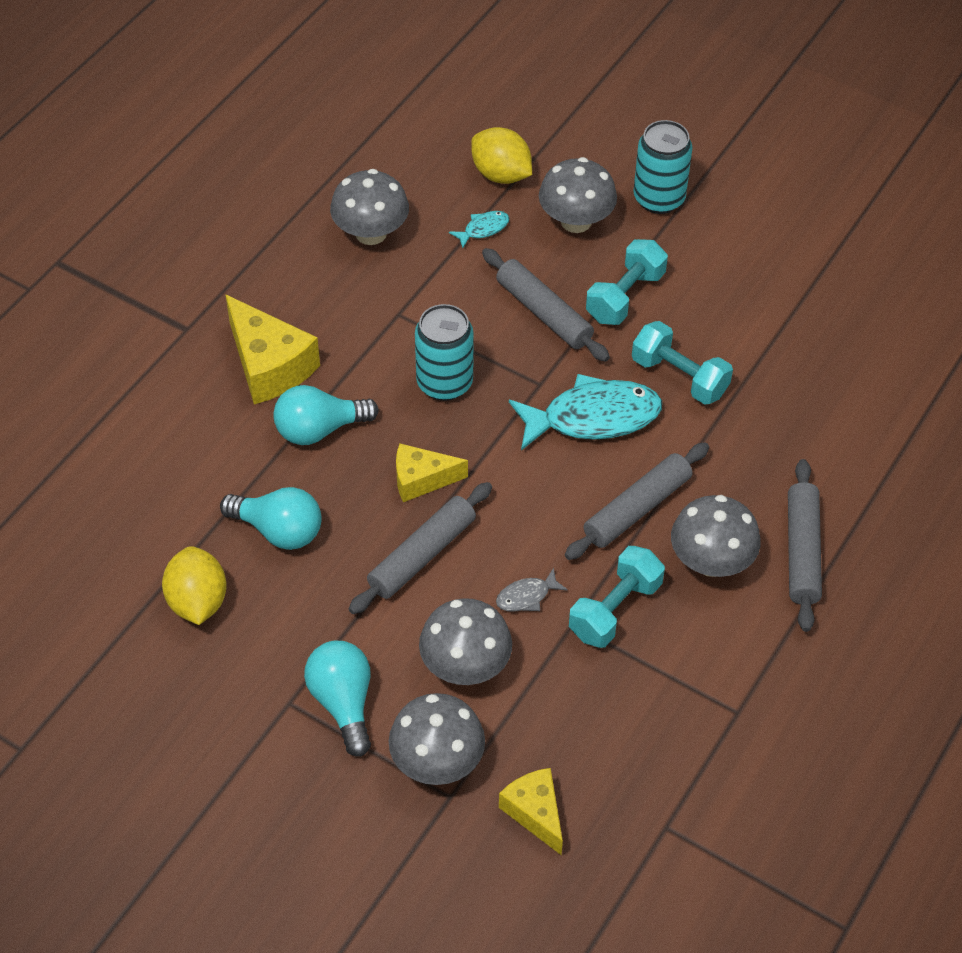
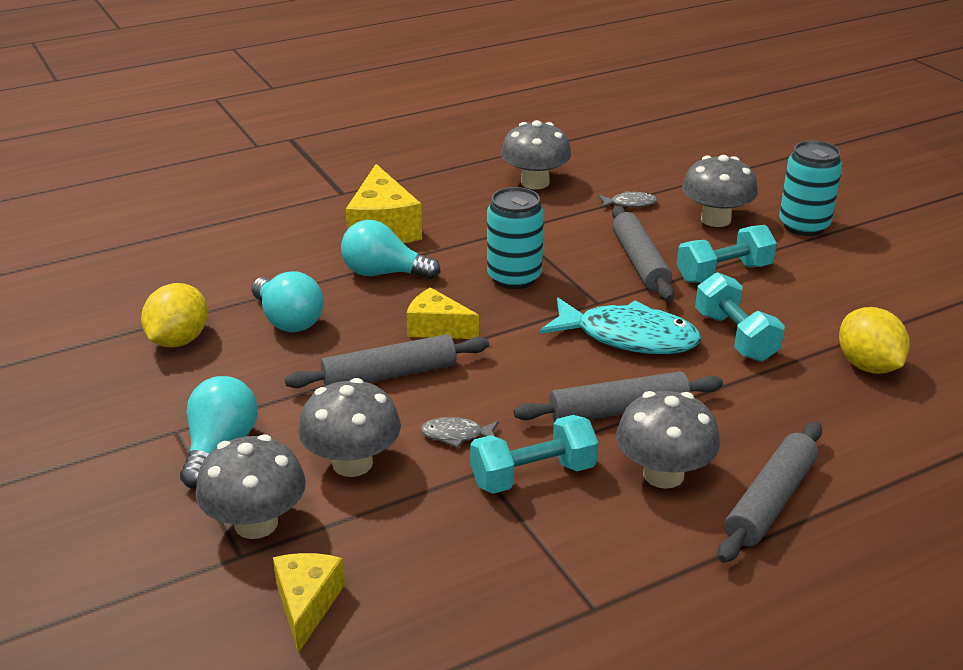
camera: 30 degrees right, 20 degrees down
turquoise fish [449,211,509,248] -> grey fish [598,191,657,208]
yellow lemon [471,127,532,184] -> yellow lemon moved to [839,307,910,374]

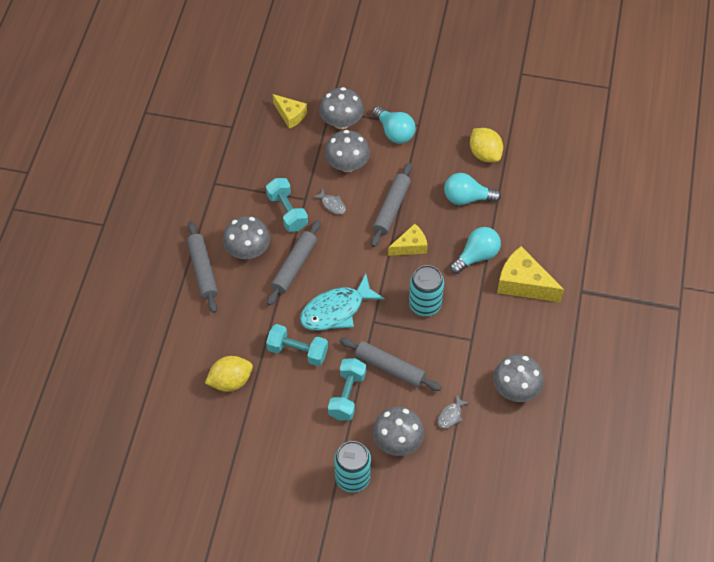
camera: 130 degrees right, 25 degrees up
grey fish [420,417,499,448] -> grey fish turned 90 degrees clockwise [313,189,346,214]
turquoise dumbbell [470,415,598,494] -> turquoise dumbbell turned 45 degrees counterclockwise [266,178,308,232]
yellow lemon [839,307,910,374] -> yellow lemon turned 45 degrees counterclockwise [205,356,253,392]

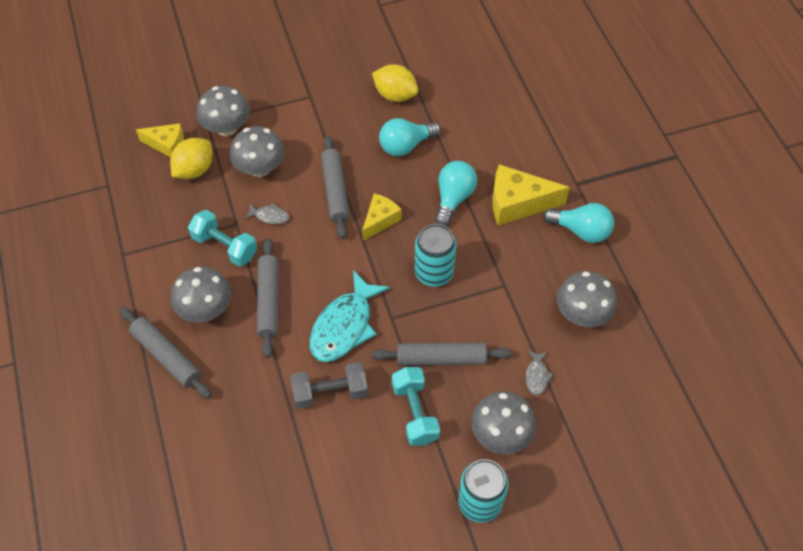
camera: 30 degrees left, 0 degrees up
yellow lemon [205,356,253,392] -> yellow lemon moved to [170,138,213,179]
turquoise dumbbell [266,324,328,366] -> grey dumbbell [291,362,368,409]
turquoise light bulb [372,106,416,144] -> turquoise light bulb moved to [543,203,614,243]

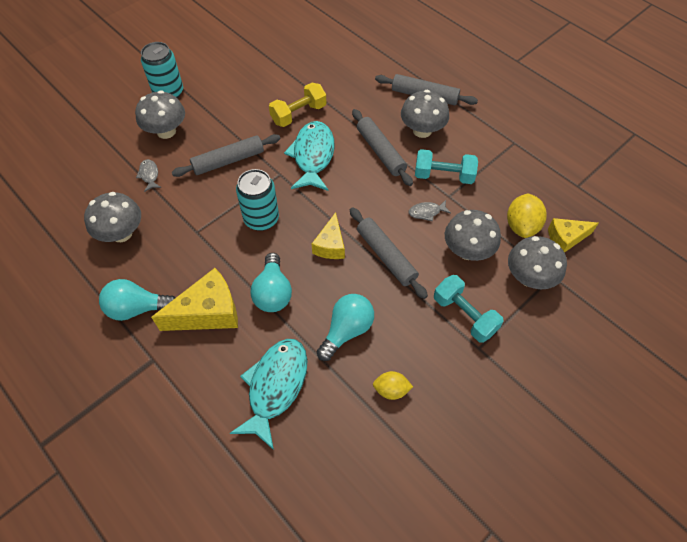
camera: 155 degrees right, 0 degrees up
grey dumbbell [291,362,368,409] -> yellow dumbbell [269,83,326,127]
yellow lemon [372,64,418,102] -> yellow lemon [373,371,413,400], size x0.63
turquoise dumbbell [392,367,440,446] -> turquoise dumbbell moved to [434,275,504,343]
none -> turquoise fish [230,339,307,450]

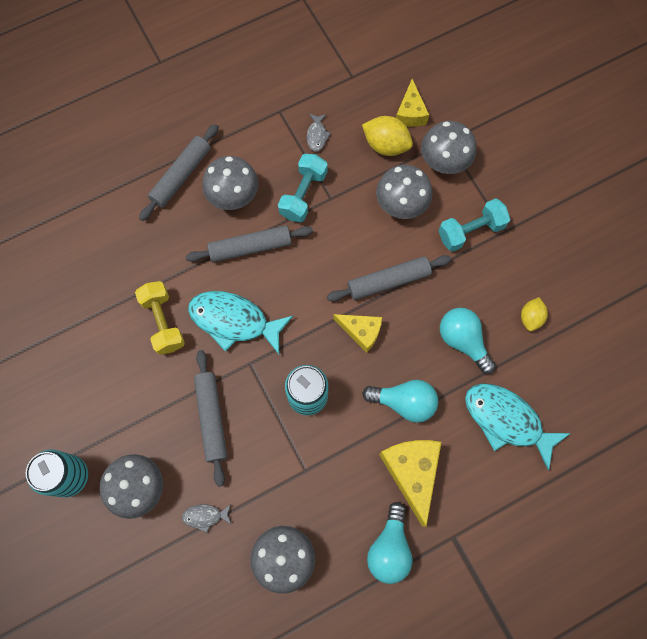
camera: 75 degrees left, 15 degrees up
grey fish [409,200,451,222] -> grey fish moved to [307,114,331,152]

